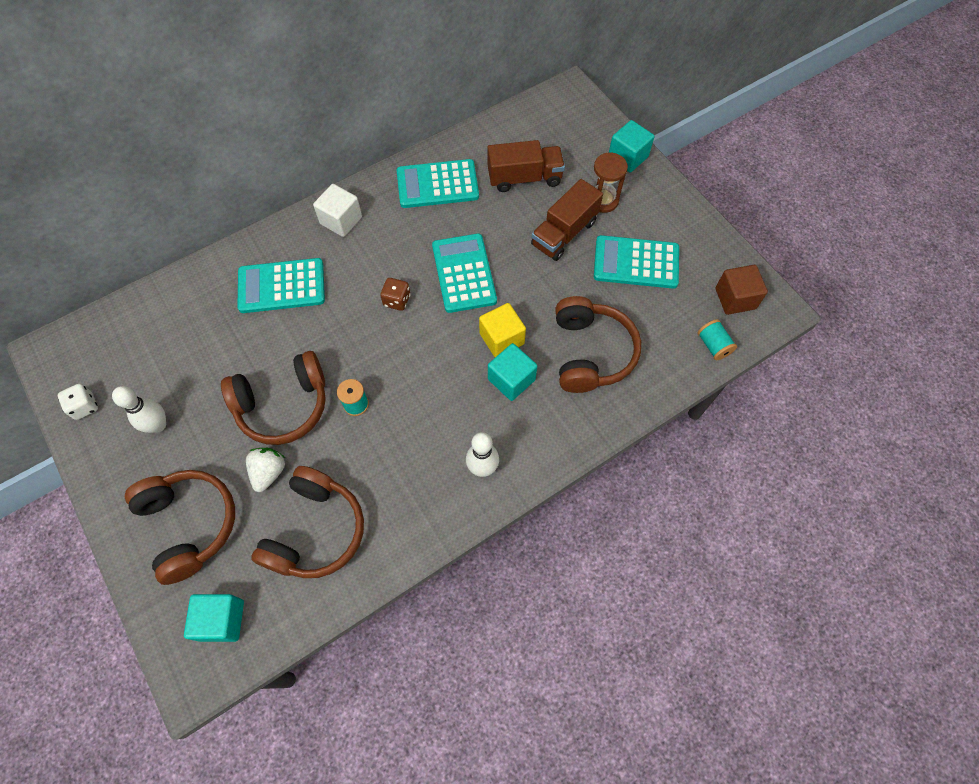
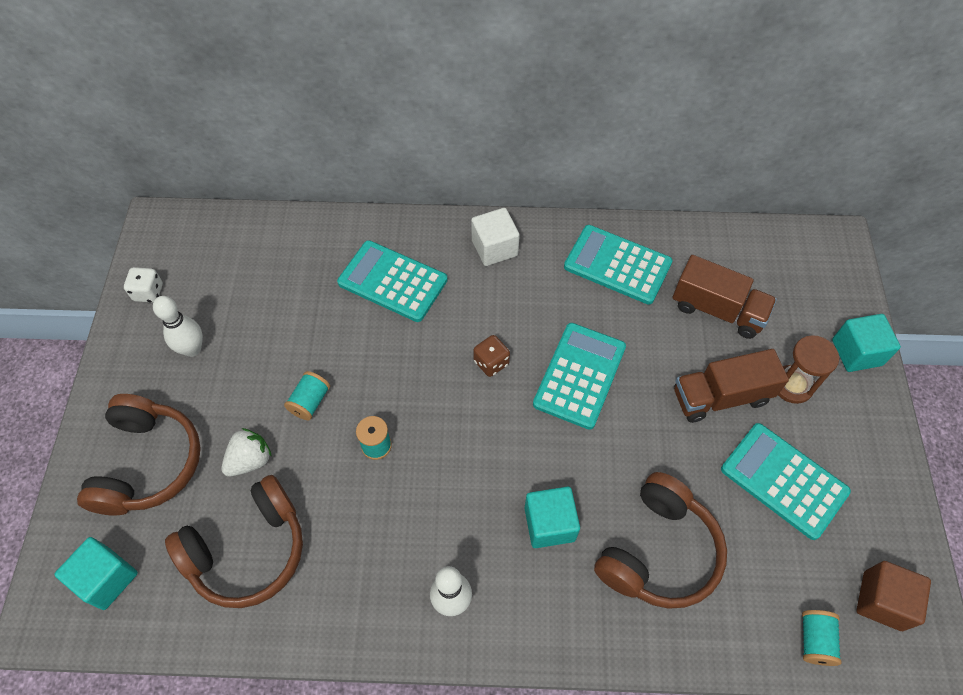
camera: 35 degrees right, 5 degrees down
brown headphones [221,351,326,445] -> turquoise spool [284,371,330,420]
yellow cube [479,303,526,357] -> none

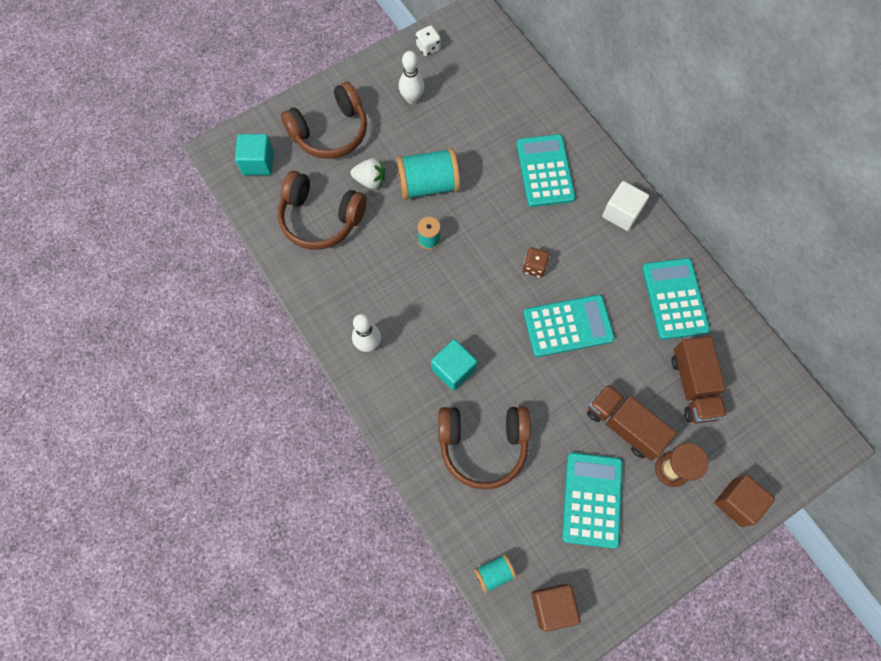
camera: 55 degrees right, 10 degrees up
turquoise spool [284,371,330,420] -> turquoise spool [397,148,460,200], size x1.94
turquoise cube [832,314,901,372] -> brown cube [715,475,775,527]

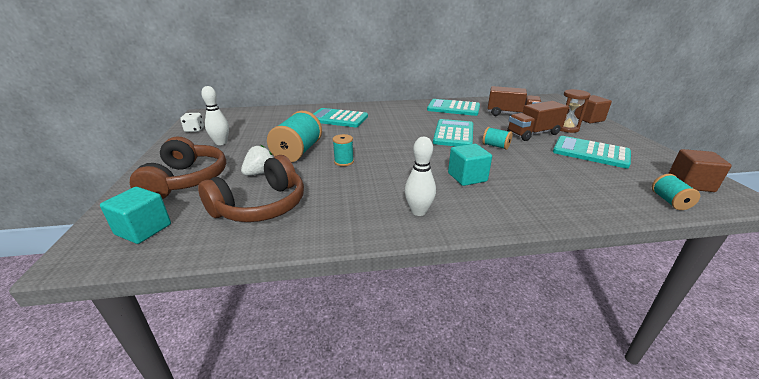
camera: 65 degrees left, 40 degrees down
brown headphones [438,406,531,490] -> none
brown dice [523,248,550,278] -> none
white cube [602,181,649,231] -> none
none -> turquoise spool [482,127,512,150]

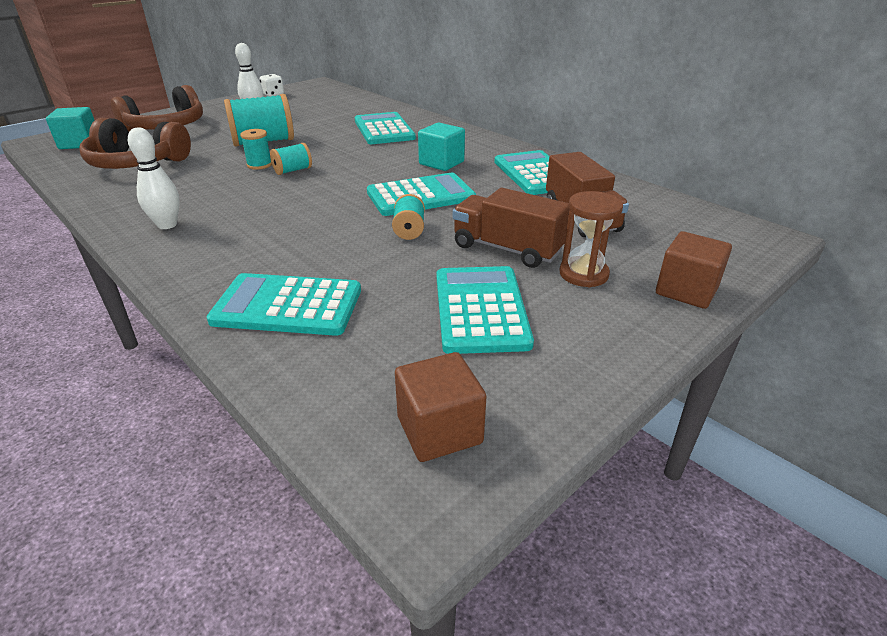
camera: 55 degrees right, 5 degrees up
white strawberry [241,145,273,176] -> none
turquoise cube [448,144,492,186] -> turquoise cube moved to [418,123,465,171]
turquoise spool [652,174,700,210] -> turquoise spool moved to [270,143,312,175]
none -> turquoise calculator [206,273,361,336]

